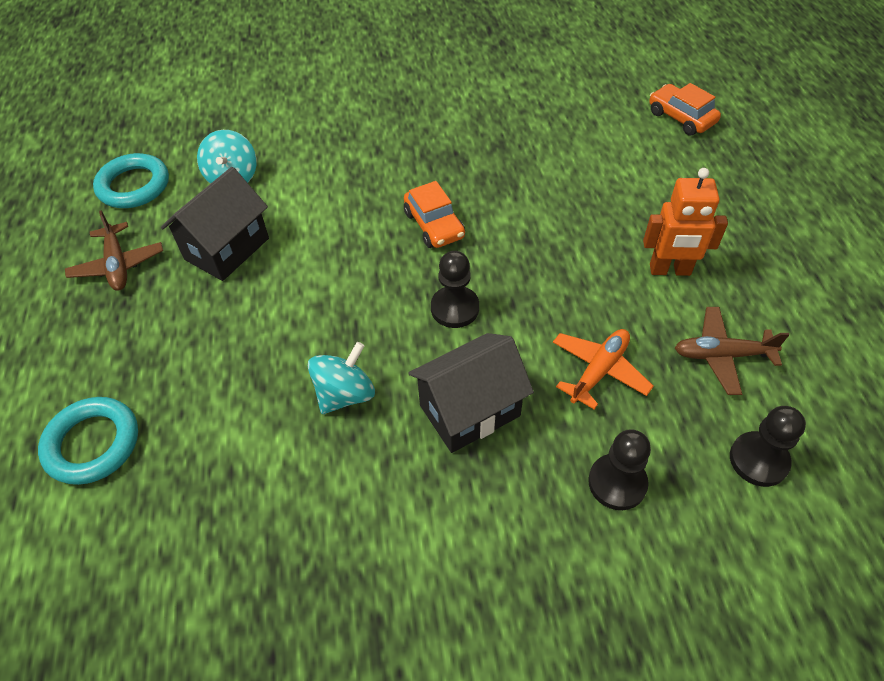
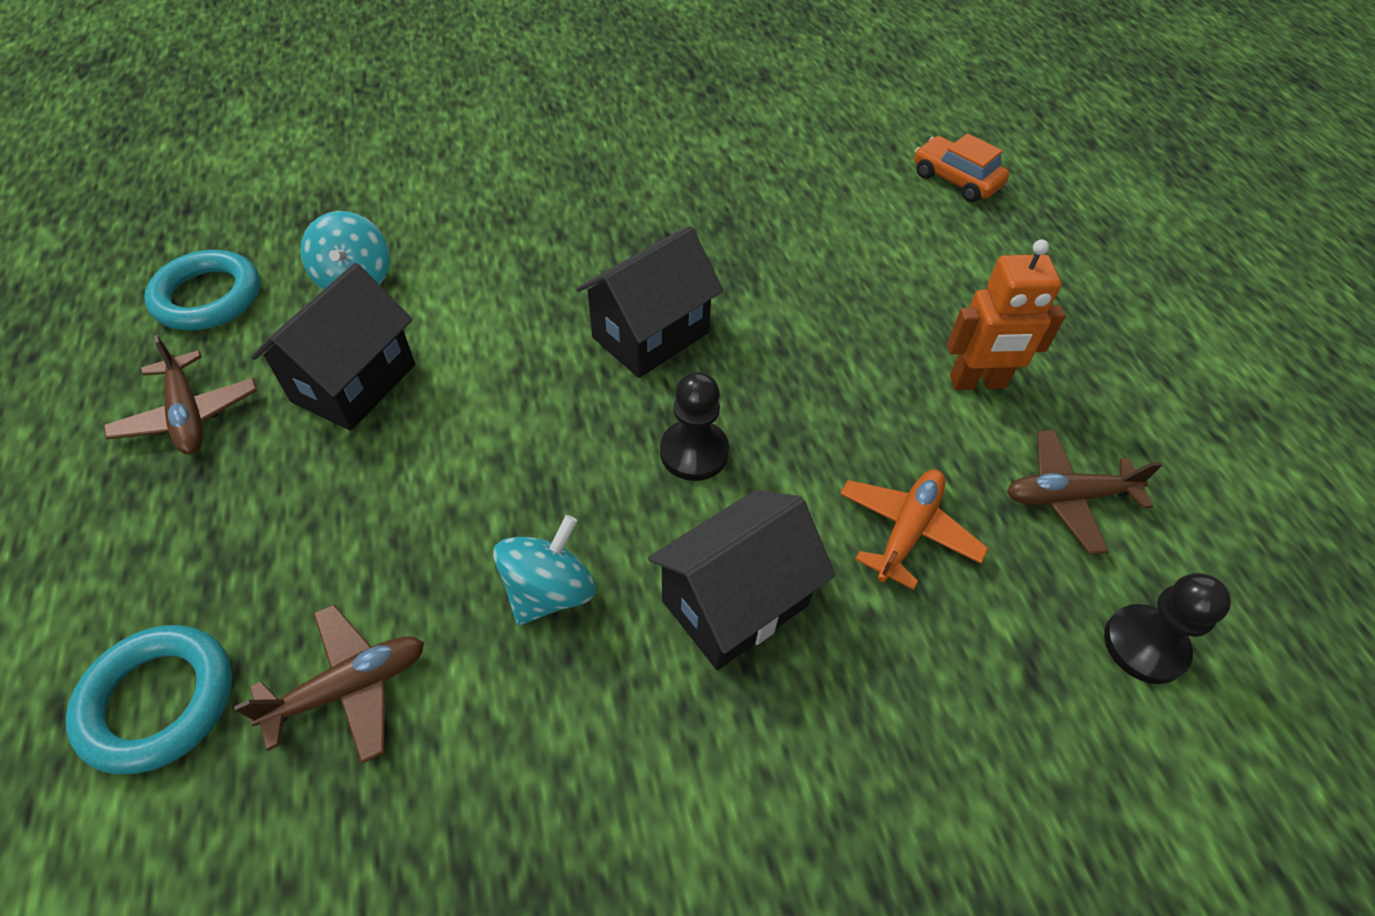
camera: 10 degrees left, 0 degrees up
orange car [404,181,465,248] -> black house [576,226,723,378]
black pawn [588,429,651,510] -> none
none -> brown plane [234,604,424,764]

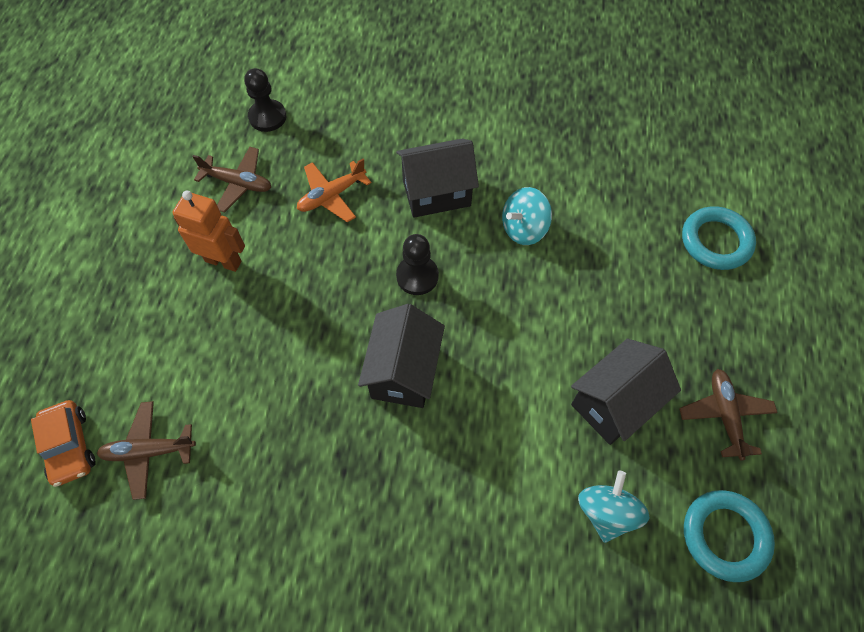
camera: 155 degrees left, 10 degrees up
brown plane [234,604,424,764] -> brown plane moved to [97,401,196,500]
black house [576,226,723,378] -> black house turned 60 degrees counterclockwise [358,304,445,408]

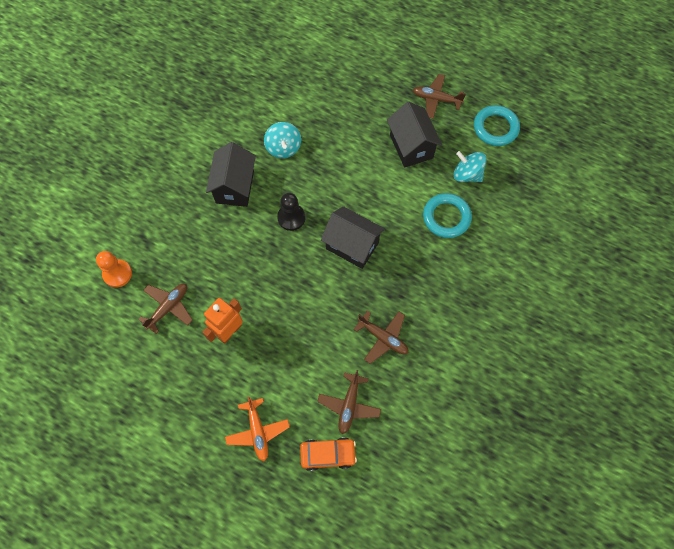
camera: 70 degrees left, 5 degrees up
black pawn [244,68,286,132] -> orange pawn [96,251,132,287]
orange plane [297,159,371,222] -> orange plane moved to [225,396,290,461]
turquoise ring [682,206,756,270] -> turquoise ring moved to [423,193,472,238]
none -> brown plane [353,310,408,364]

